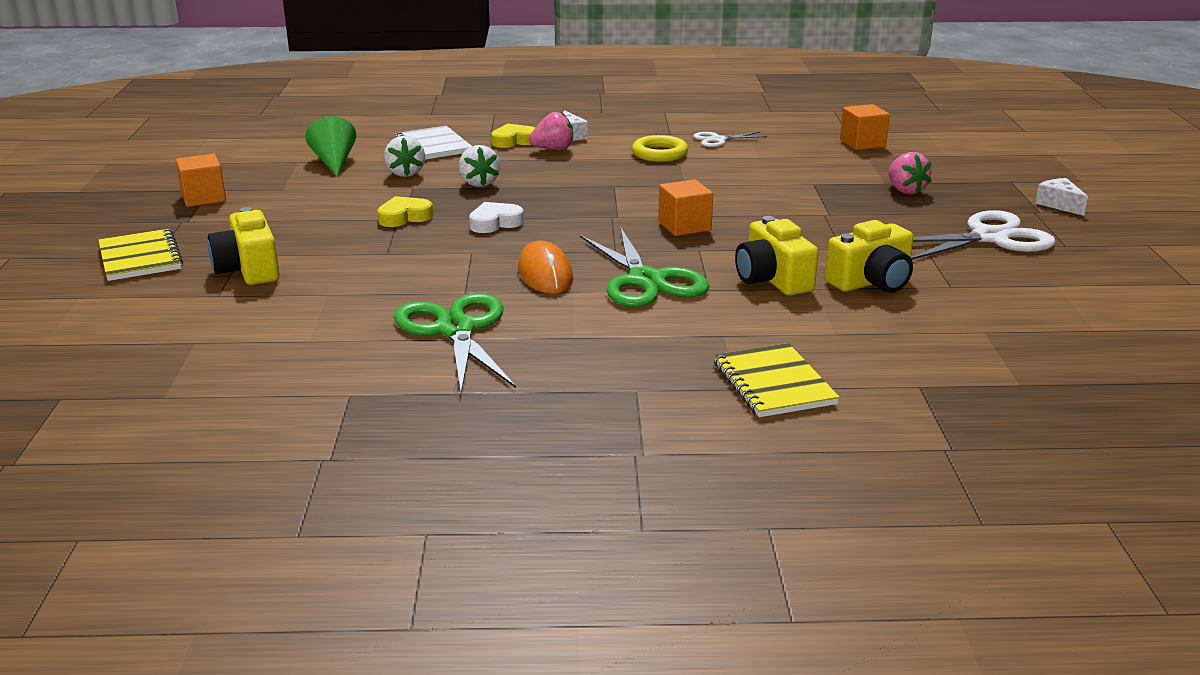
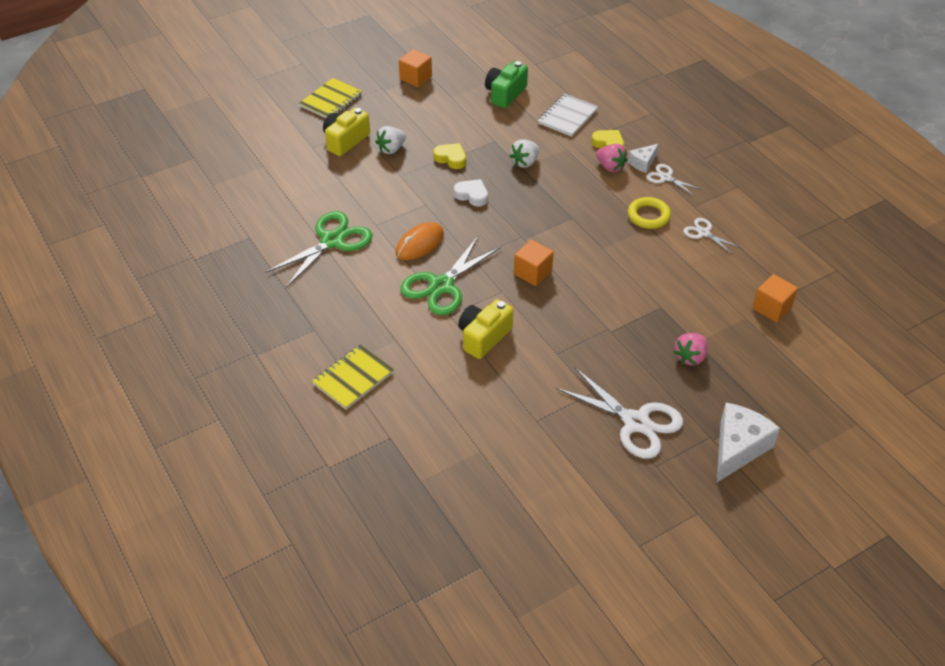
camera: 60 degrees right, 20 degrees up
green cone [305,116,356,177] -> green camera [485,61,528,108]
white strawberry [384,136,425,177] -> white strawberry moved to [375,126,406,154]
yellow camera [825,220,913,293] -> none
white cheese [1035,178,1088,216] -> white cheese [717,403,780,482], size x1.87
none -> white scissors [646,164,701,196]

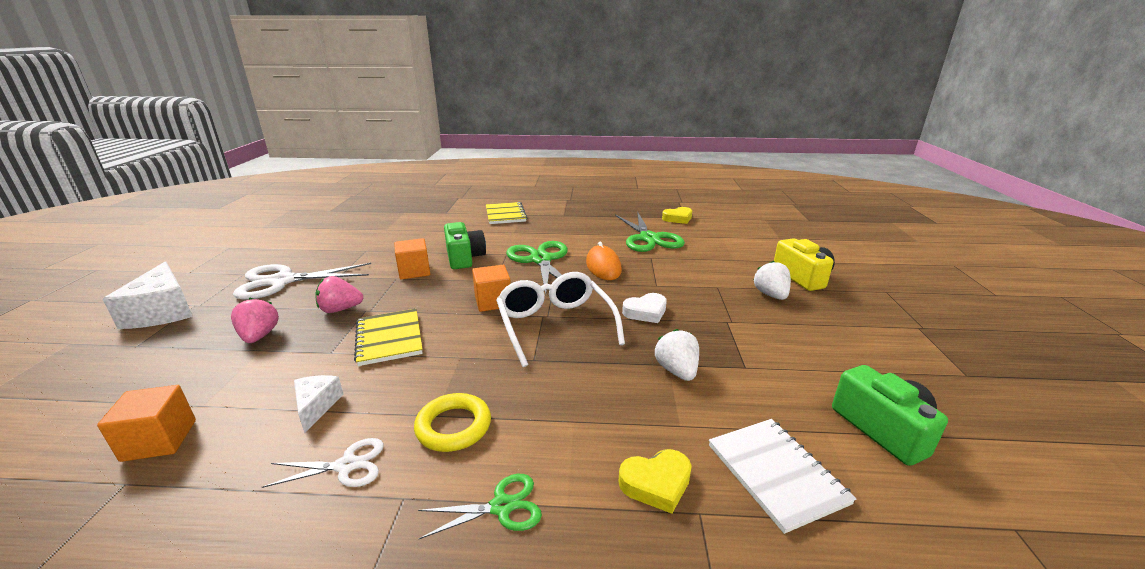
camera: 125 degrees right, 20 degrees down
yellow notebook [299,78,362,118] -> yellow notebook moved to [354,309,423,366]
orange cube [399,49,432,87] -> orange cube moved to [394,238,430,280]
yellow heart [433,143,466,169] -> yellow heart moved to [662,207,692,224]
yellow camera [458,299,513,359] -> green camera [444,222,486,269]
pink strawberry [596,144,628,172] -> pink strawberry moved to [315,276,363,313]
white cheese [628,144,659,173] -> white cheese moved to [294,375,343,433]
white scissors [646,164,701,196] -> green scissors [418,474,542,539]
none -> white glasses [496,272,625,367]

